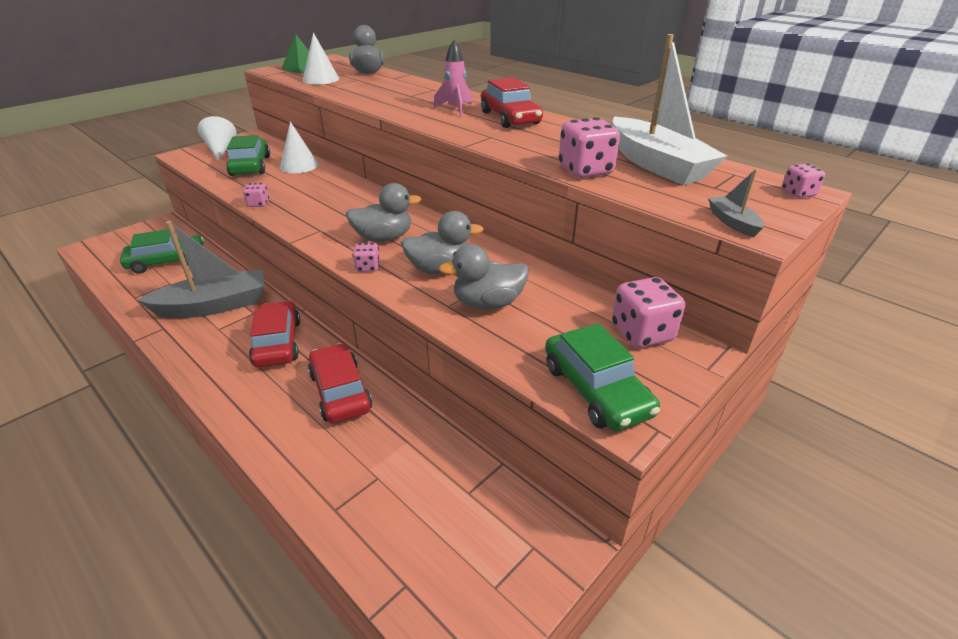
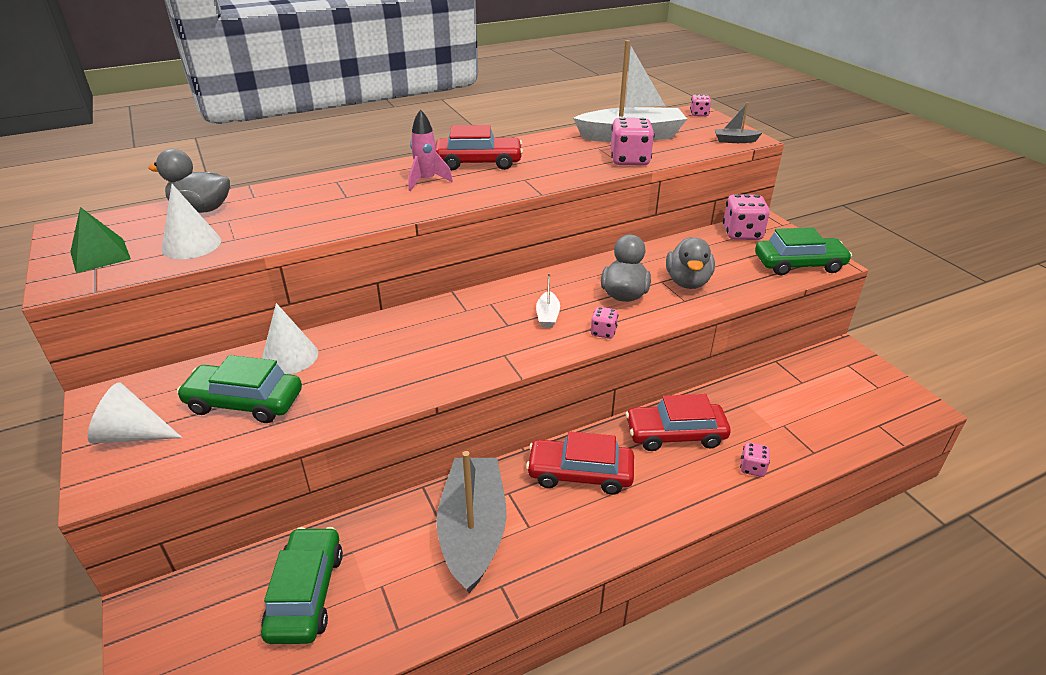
camera: 70 degrees left, 0 degrees up
pink dice [243,183,269,207] -> pink dice moved to [740,442,770,477]
grey duck [346,183,421,242] -> white boat [536,273,560,328]

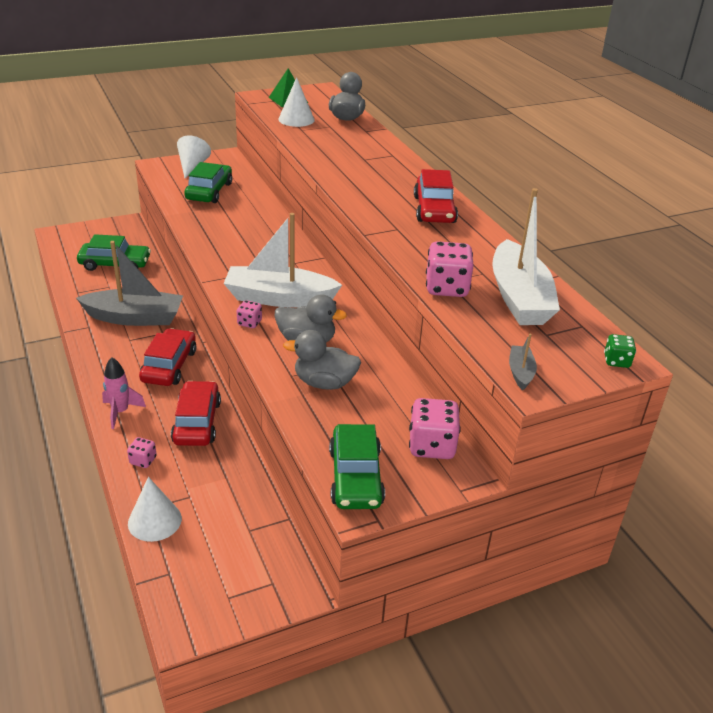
camera: 90 degrees right, 0 degrees up
white cone [262,303,318,374] -> white cone moved to [128,477,182,542]
pink rocket [408,109,453,191] -> pink rocket moved to [102,357,146,429]
white boat [536,273,560,328] -> white boat [223,213,342,308], size x2.40
pink dice [690,94,711,116] -> green dice [604,334,636,368]

